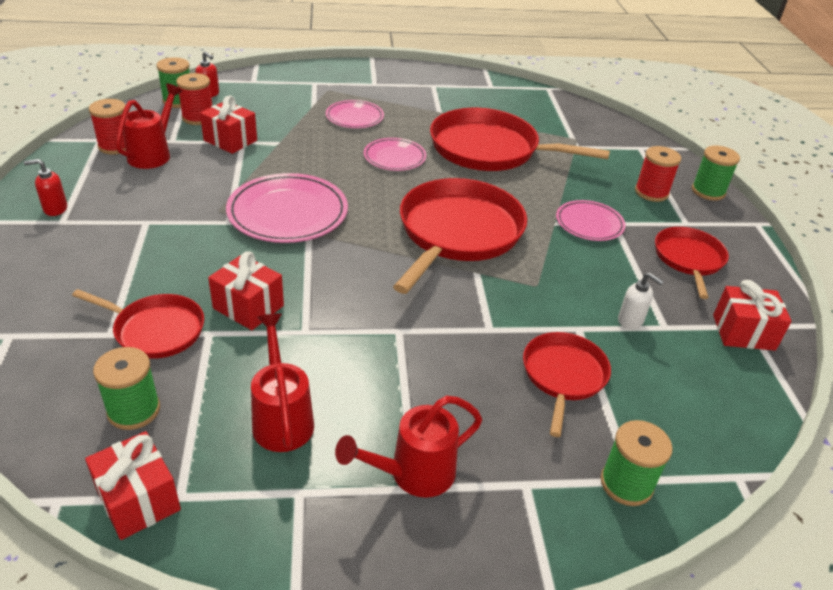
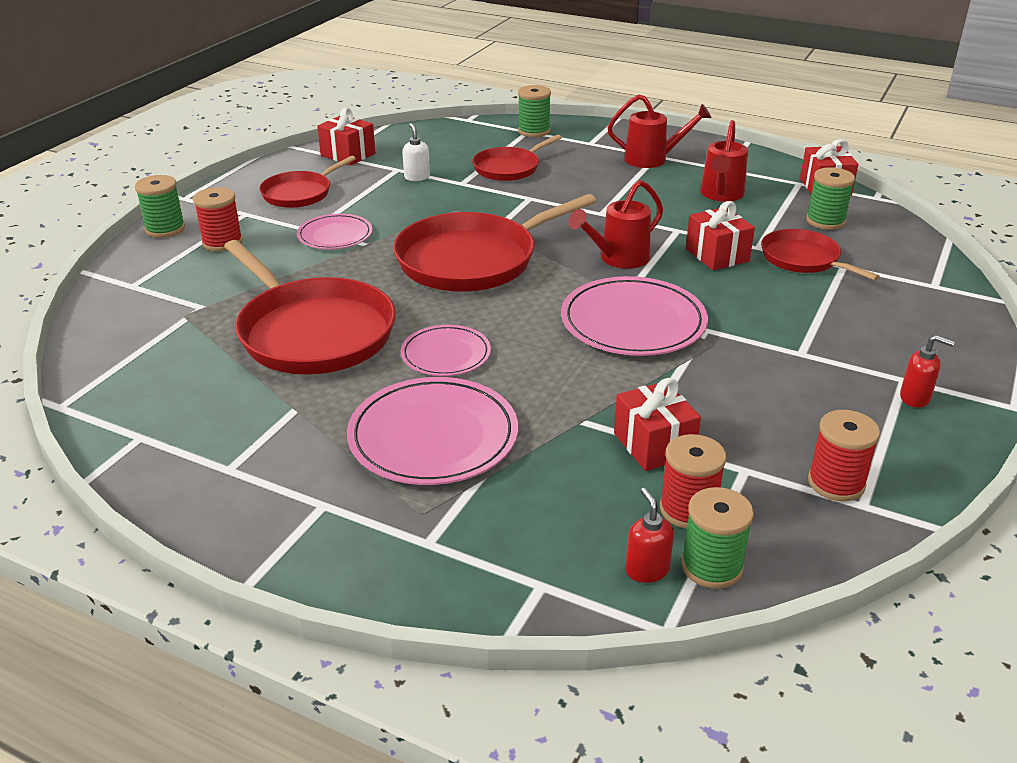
camera: 145 degrees left, 5 degrees down
red watering can [116,84,182,169] -> red watering can moved to [569,180,663,269]
pink plate [326,100,384,128] -> pink plate [347,377,518,485], size x1.69

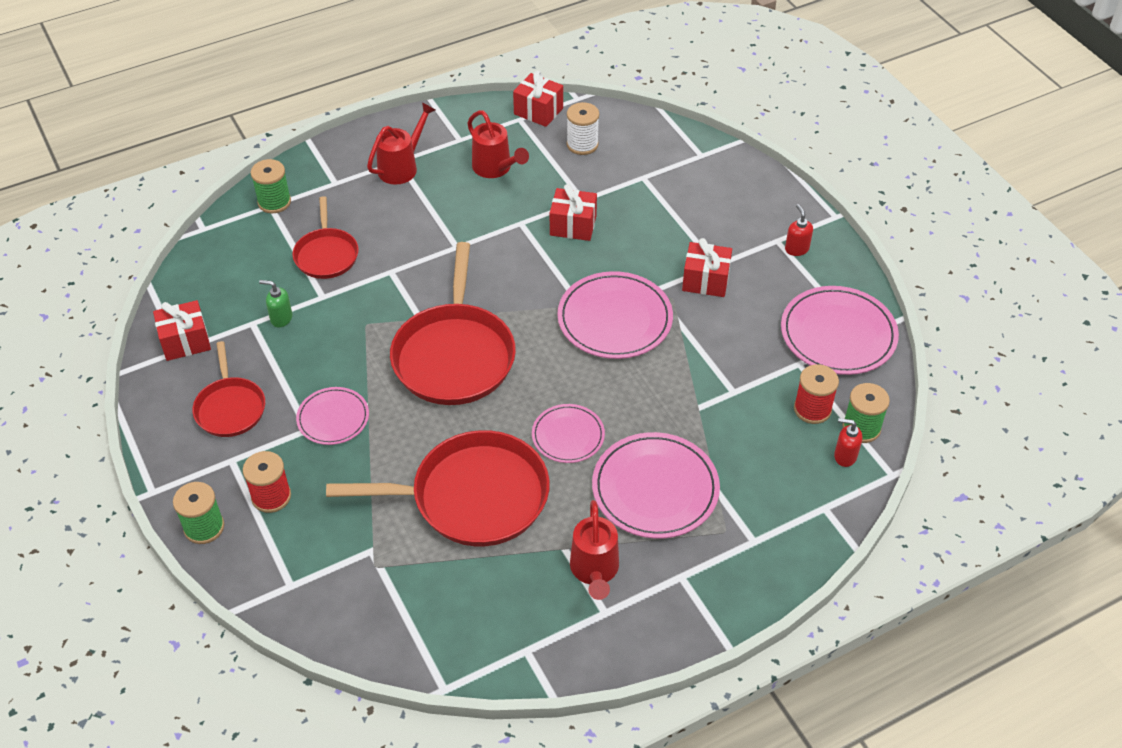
camera: 55 degrees left, 15 degrees up
white soap dispenser [402,123,430,181] -> green soap dispenser [259,280,292,327]
red watering can [569,180,663,269] -> red watering can moved to [570,500,619,600]
red gift [614,378,701,471] -> red gift moved to [682,238,732,297]
red pan [761,229,880,281] -> none
green spool [806,167,855,230] -> white spool [567,102,599,155]
red spool [808,410,880,502] -> pink plate [781,286,899,375]
red soap dispenser [900,335,955,408] -> red soap dispenser turned 75 degrees counterclockwise [785,204,813,256]

